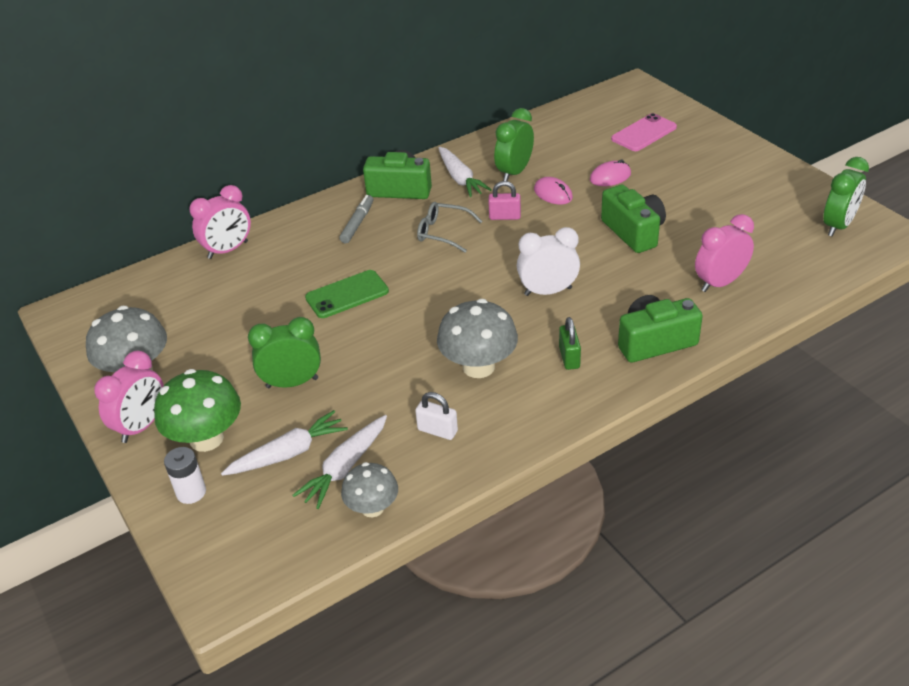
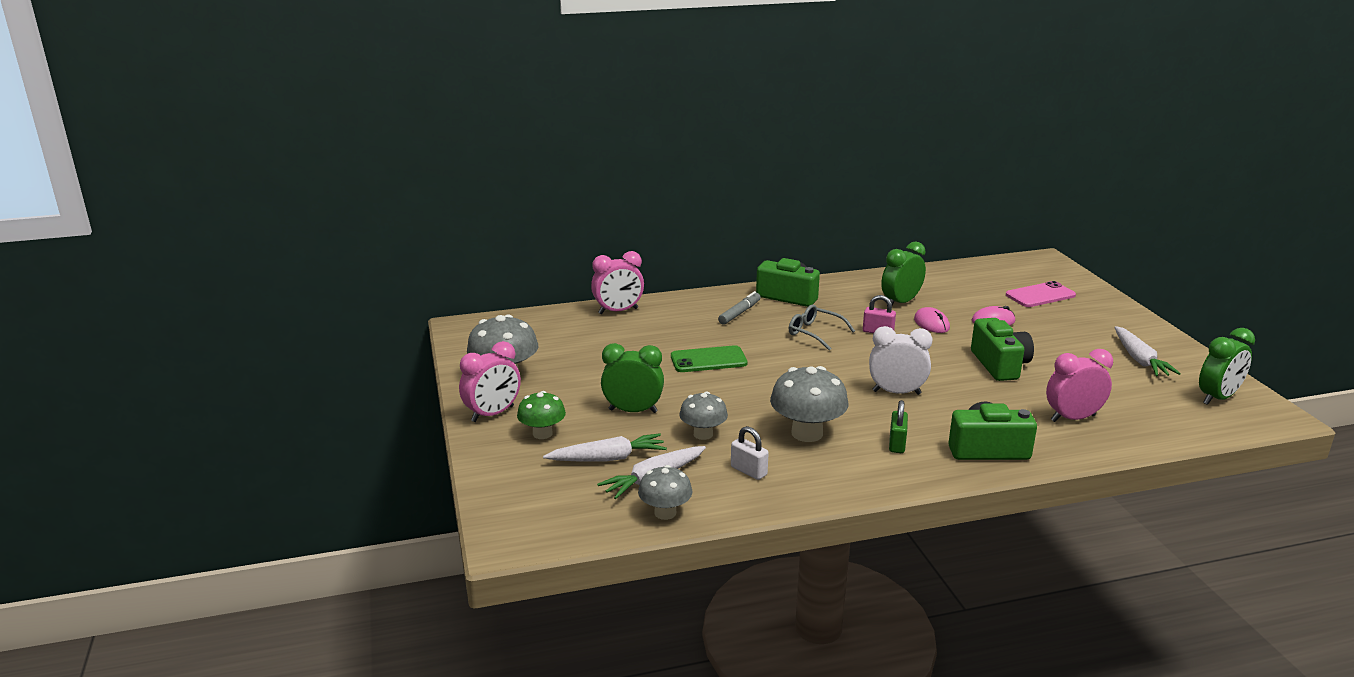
camera: 15 degrees right, 15 degrees down
green mushroom [154,369,241,452] -> green mushroom [517,391,566,439], size x0.62
white battery [164,447,206,504] -> none
white carrot [438,147,492,197] -> white carrot moved to [1115,326,1181,376]
none -> grey mushroom [679,392,728,440]

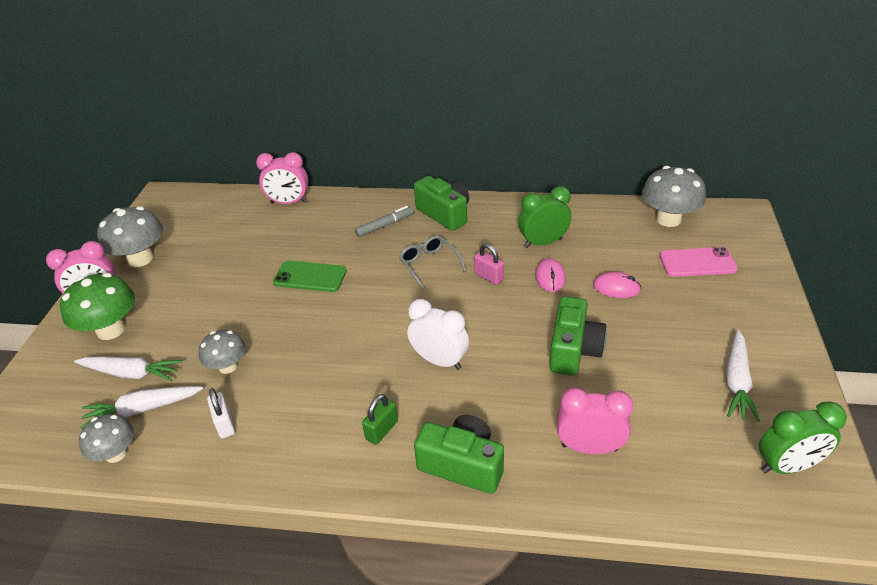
camera: 25 degrees right, 15 degrees up
green mushroom [517,391,566,439] -> green mushroom [60,273,135,340], size x1.60
green clock [601,343,664,413] -> none
grey mushroom [770,366,848,442] -> grey mushroom moved to [642,166,706,227]

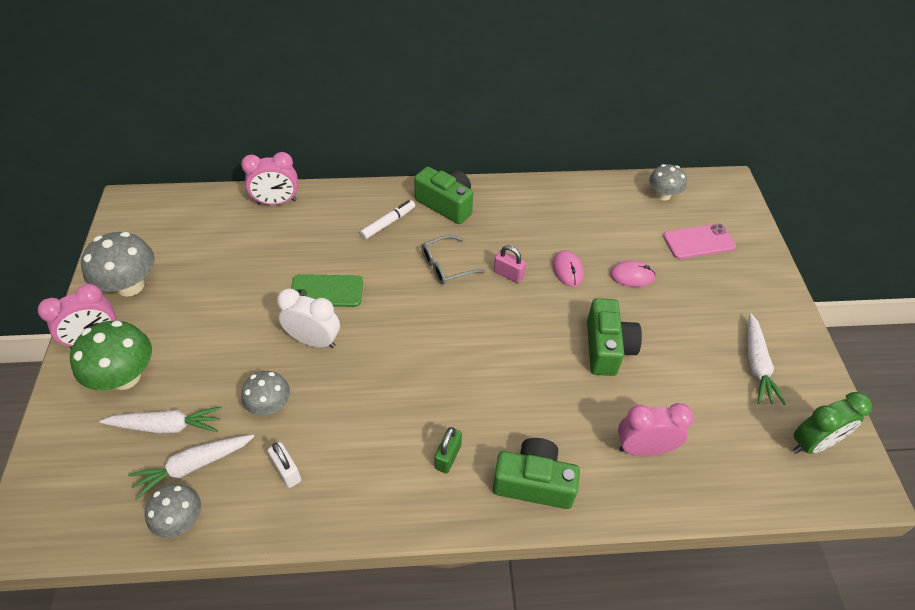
camera: 15 degrees left, 10 degrees up
grey marker [355,206,414,237] -> white marker [360,200,415,240]
grey glasses [399,235,467,290] -> grey glasses turned 75 degrees counterclockwise [421,235,486,285]
white clock [407,299,469,370] -> white clock moved to [277,288,340,348]
green clock [518,186,571,248] -> none
grey mushroom [642,166,706,227] -> grey mushroom [649,164,687,201], size x0.62

